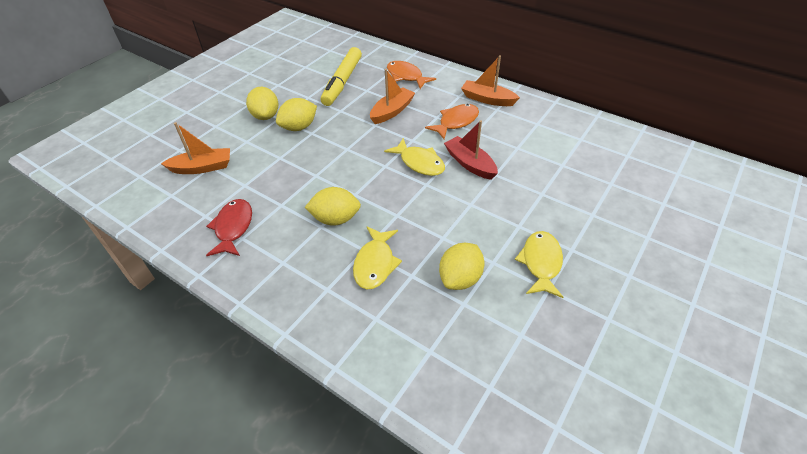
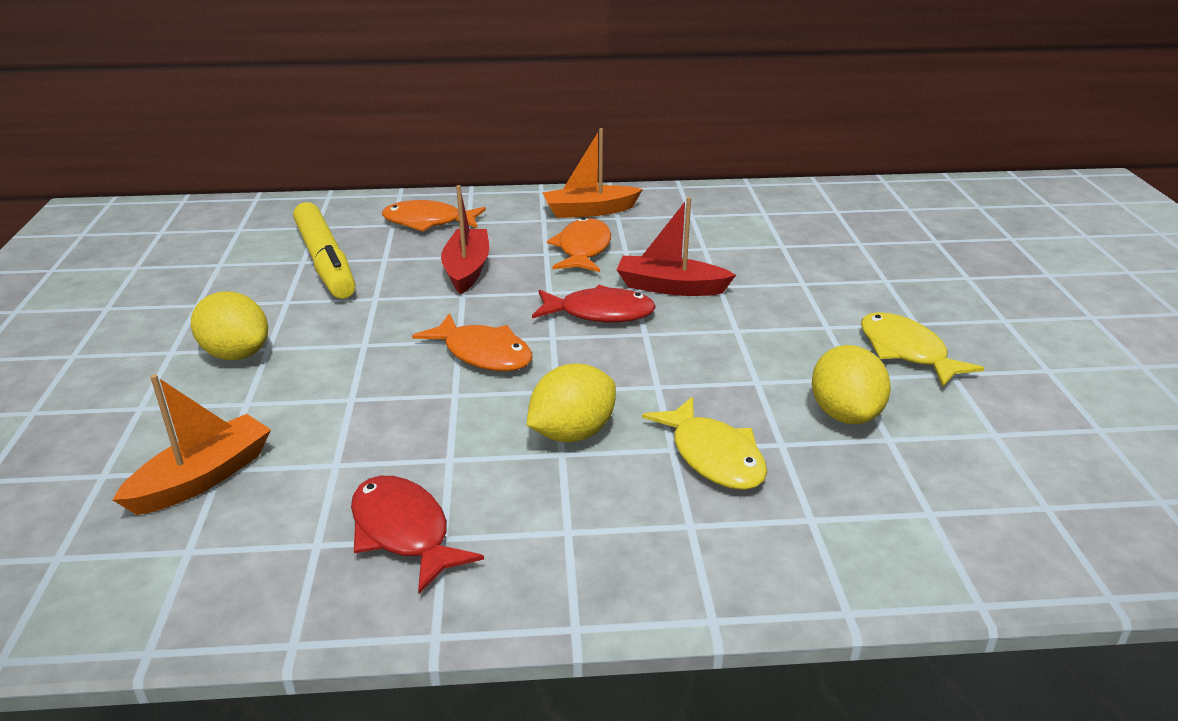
camera: 40 degrees left, 15 degrees down
yellow lemon [276,98,317,131] -> none
orange boat [370,69,415,124] -> red boat [441,185,489,294]
yellow fish [384,138,445,176] -> red fish [532,285,656,323]
none -> orange fish [412,313,532,371]

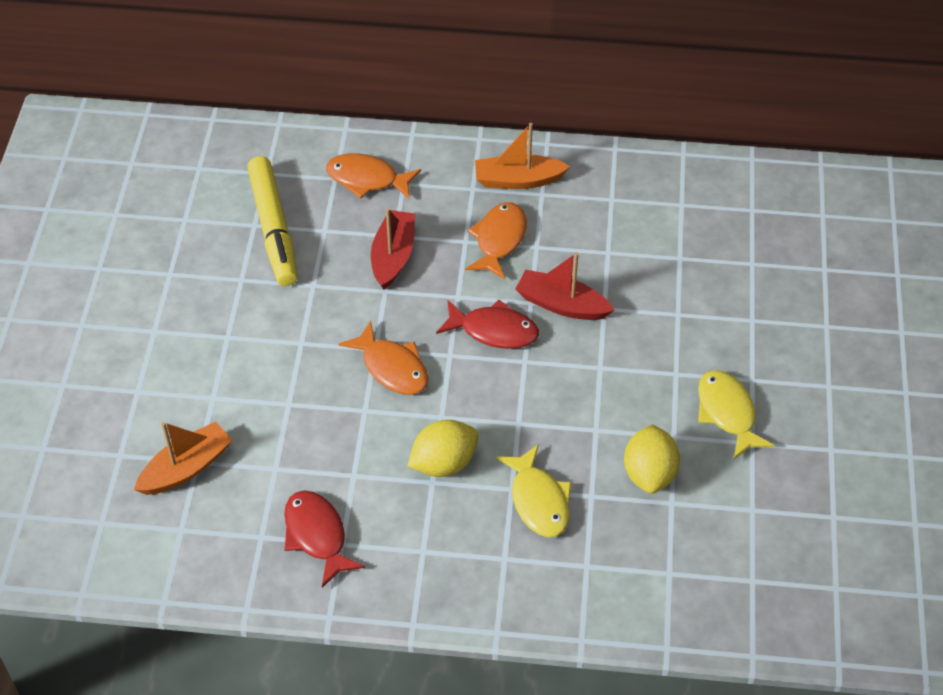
camera: 10 degrees right, 20 degrees up
yellow lemon [191,292,268,360] -> none

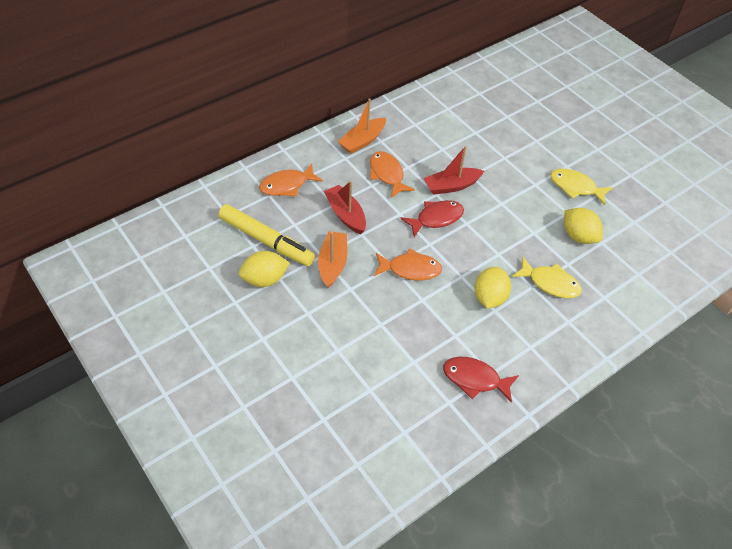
camera: 45 degrees left, 0 degrees up
orange boat [134,422,233,495] -> orange boat moved to [318,231,347,288]
none -> yellow lemon [239,251,290,287]

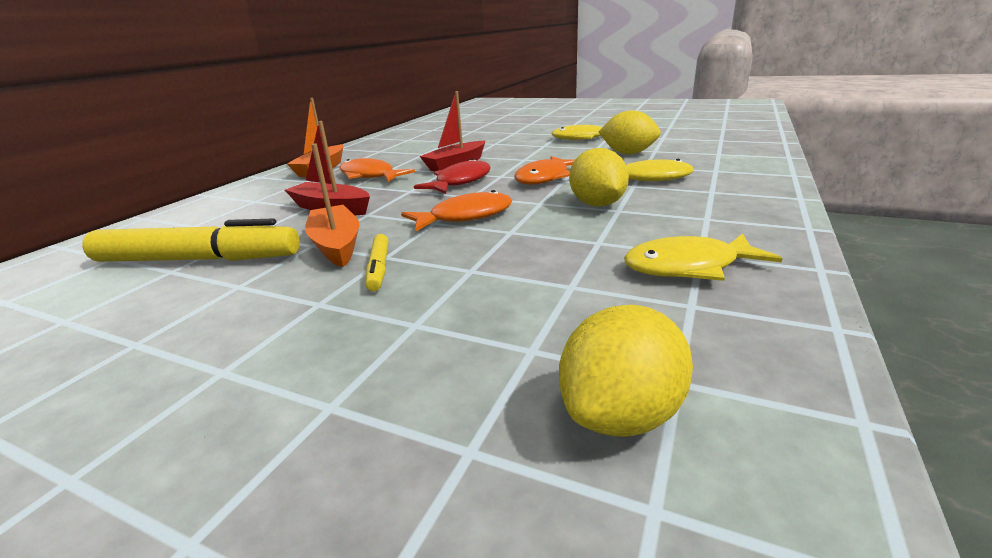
camera: 25 degrees left, 25 degrees down
yellow lemon [239,251,290,287] -> yellow lemon moved to [559,305,693,437]
orange fish [259,164,323,196] -> orange fish moved to [515,156,575,185]
red fish [443,357,519,403] -> yellow fish [624,233,782,281]
none -> yellow marker [366,234,389,291]

